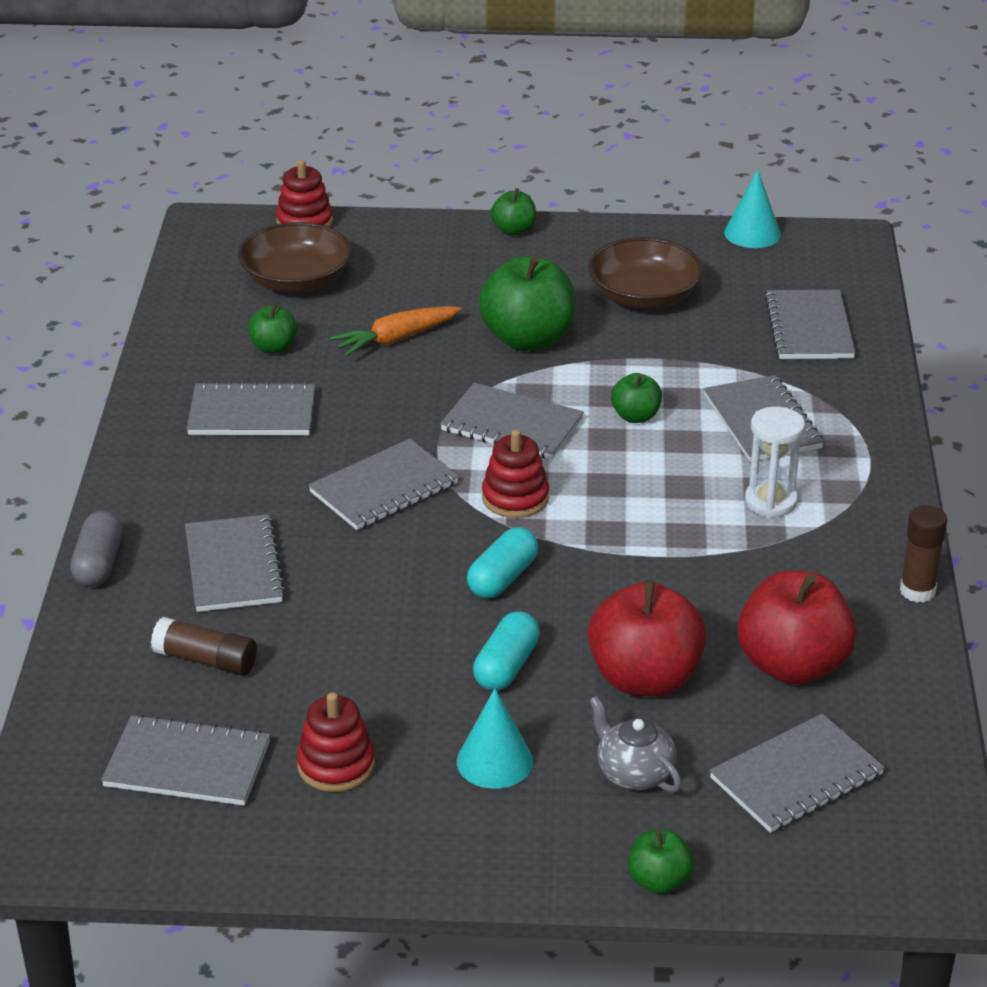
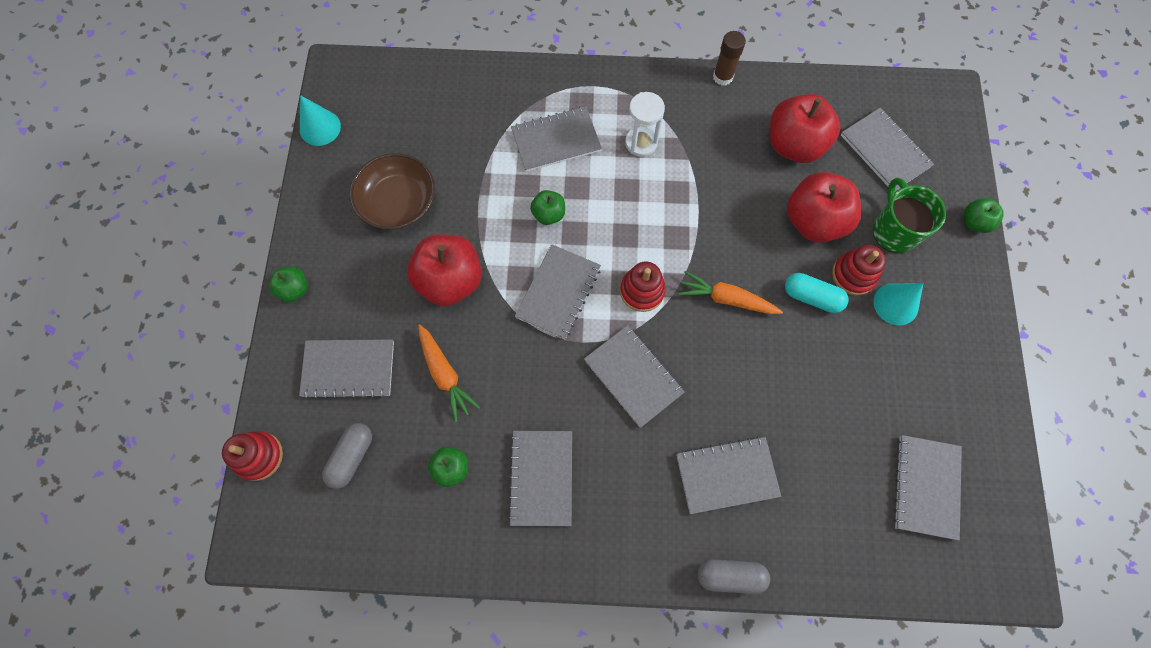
camera: 90 degrees left, 35 degrees up
brown glue stick [151,617,257,676] -> none
brown bowl [238,222,352,292] -> grey capsule [322,423,372,489]
red stacking toy [297,692,375,792] -> red stacking toy moved to [832,245,886,295]
turquoise capsule [467,527,539,598] -> orange carrot [678,271,783,314]
green apple [479,255,575,351] -> red apple [407,235,482,306]
grey teapot [589,696,682,793] -> green mug [873,178,946,253]
grey notebook [765,290,856,359] -> grey notebook moved to [299,339,394,399]

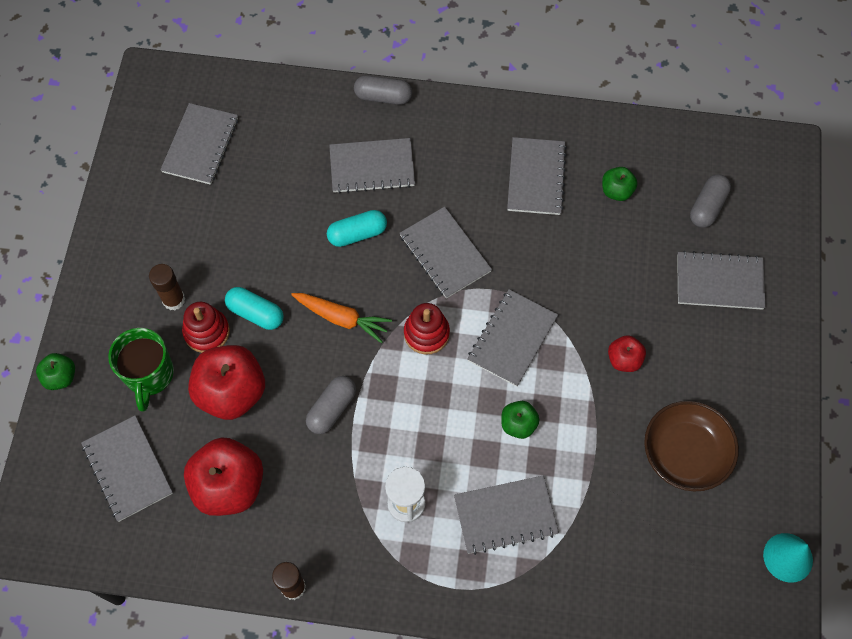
camera: 175 degrees left, 5 degrees down
red stacking toy [222,431,283,481] -> none
green apple [269,267,308,302] -> none
red apple [407,235,482,306] -> red apple [608,335,646,372], size x0.51
orange carrot [418,324,480,422] -> none
turquoise cone [873,283,923,325] -> brown glue stick [149,264,185,310]
none -> grey capsule [306,376,356,434]
none -> turquoise capsule [327,210,387,247]

